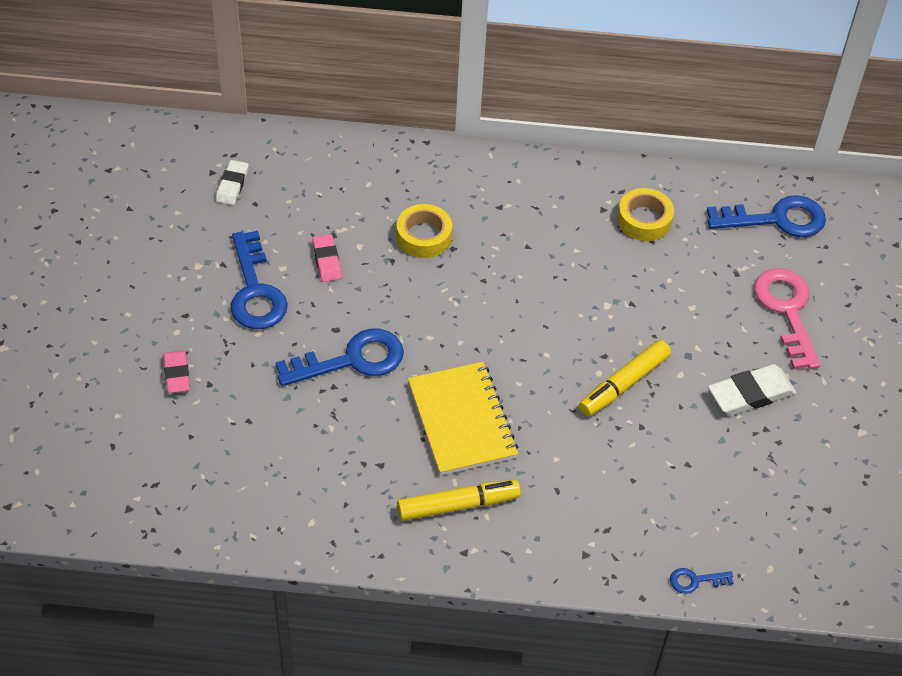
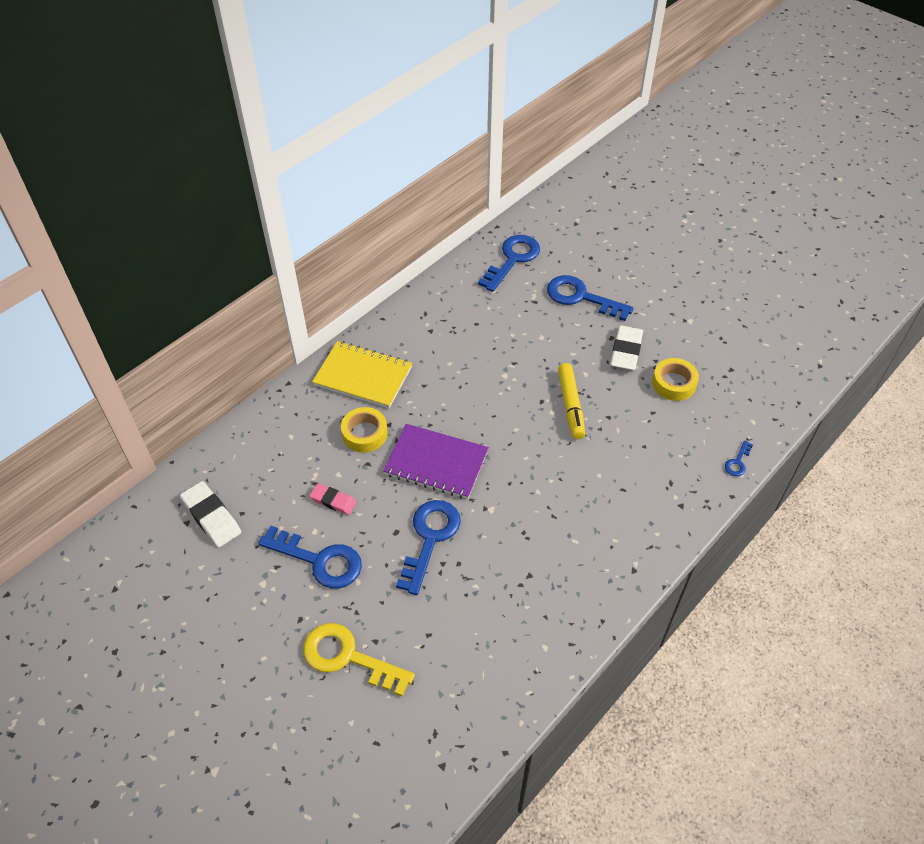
camera: 50 degrees left, 0 degrees up
pink eraser [163,350,190,393] -> yellow key [303,623,415,697]
white eraser [216,160,249,205] -> white eraser [180,481,241,547], size x1.57
yellow marker [397,480,521,521] -> none
yellow notebook [408,362,518,475] -> yellow notebook moved to [312,341,412,408]
yellow tape [617,188,674,241] -> yellow tape moved to [652,358,699,401]
pink key [754,269,820,369] -> blue key [547,275,634,321]
none -> purple notebook [383,424,489,499]

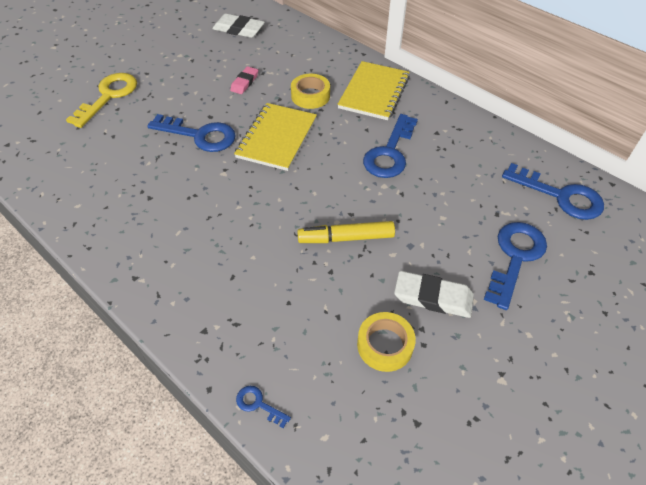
camera: 90 degrees right, 0 degrees up
white eraser [180,481,241,547] -> white eraser turned 60 degrees clockwise [212,14,265,38]
blue key [258,526,362,588] -> blue key moved to [363,114,418,178]
purple notebook [383,424,489,499] -> yellow notebook [234,103,317,171]

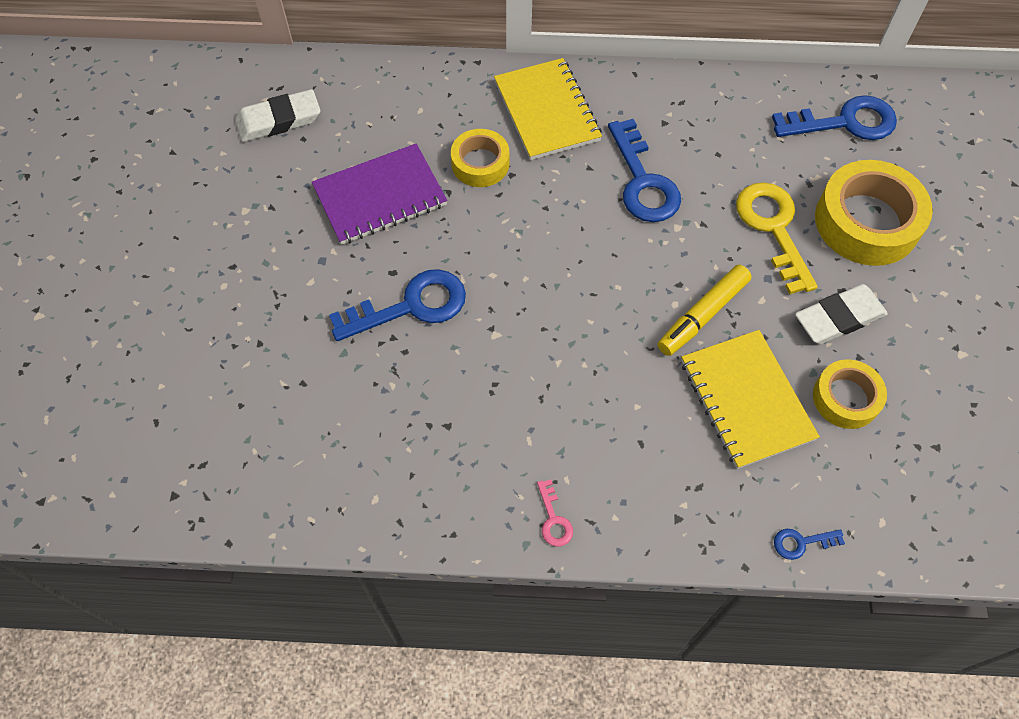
camera: 40 degrees left, 10 degrees up
yellow key [66,73,137,128] -> yellow key moved to [736,182,818,295]
pink eraser [230,66,258,94] -> purple notebook [312,143,447,245]
yellow notebook [234,103,317,171] -> yellow notebook moved to [681,330,820,469]
blue key [484,222,547,310] -> yellow tape [815,160,933,266]
none -> pink key [537,480,573,547]

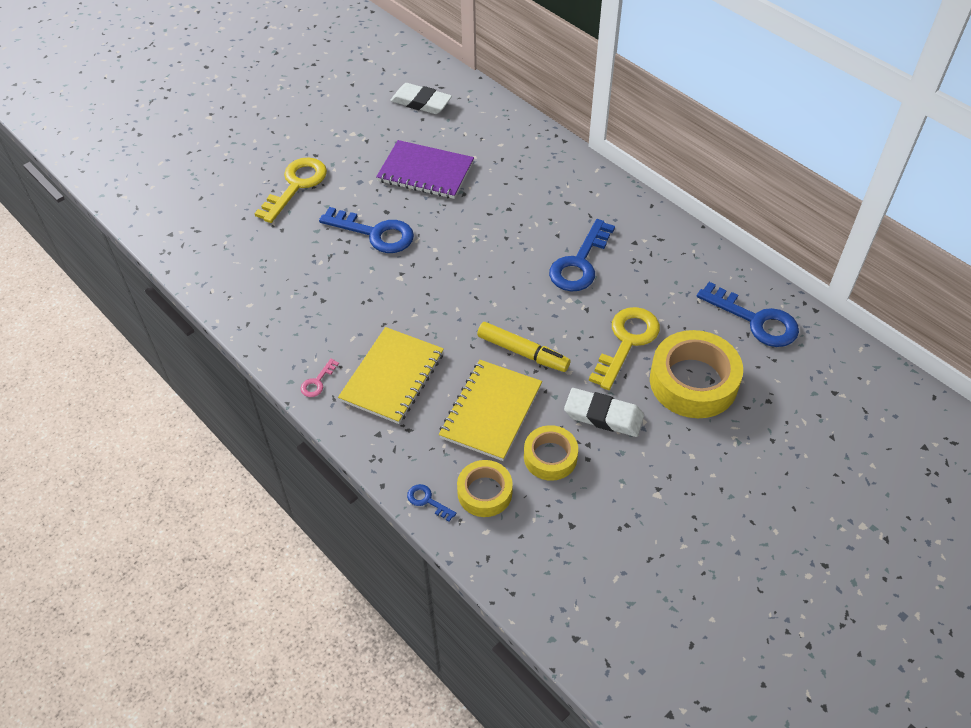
camera: 45 degrees right, 10 degrees down
yellow tape [451,129,509,187] -> yellow tape moved to [457,460,513,517]
yellow notebook [494,58,602,160] -> yellow notebook moved to [338,327,444,424]
yellow marker [658,265,752,356] -> yellow marker turned 150 degrees counterclockwise [477,322,570,372]
none -> yellow key [254,157,327,223]

